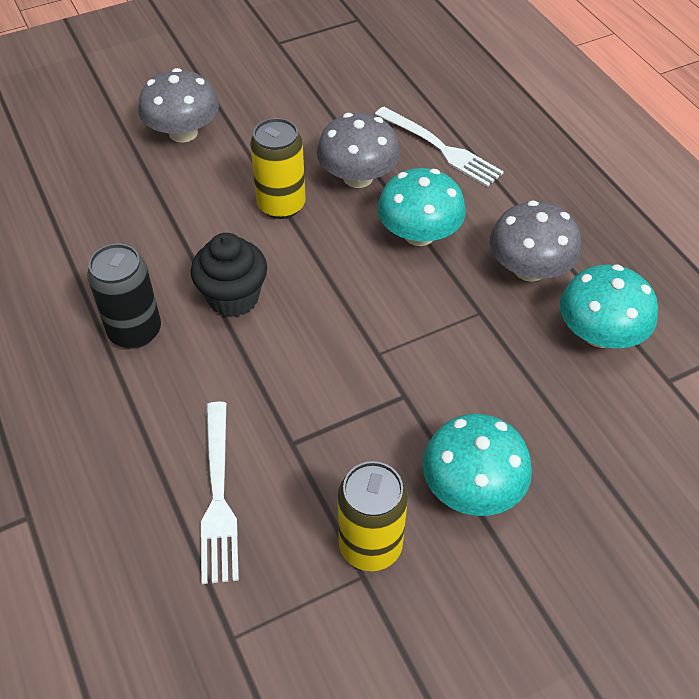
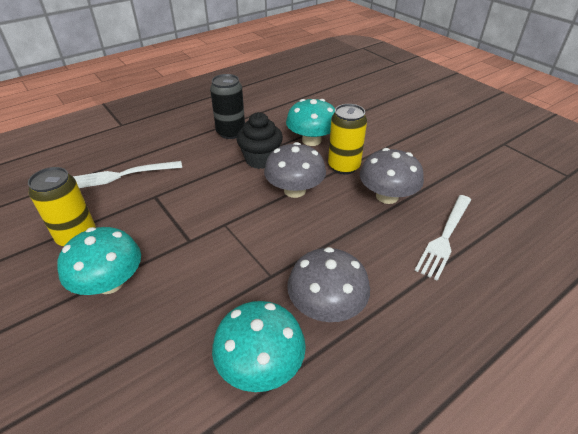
camera: 80 degrees right, 10 degrees down
grey mushroom [138,68,219,143] -> grey mushroom moved to [264,142,326,198]
turquoise mushroom [377,168,466,246] -> turquoise mushroom moved to [286,99,335,146]

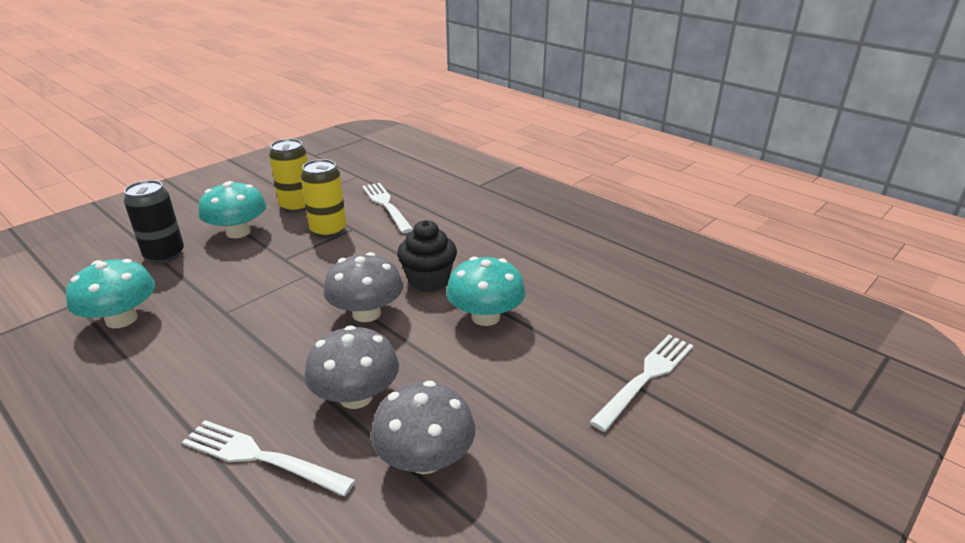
camera: 80 degrees right, 10 degrees down
black can [210,74,245,139] -> black can moved to [124,180,184,263]
grey mushroom [287,247,370,322] -> grey mushroom moved to [371,381,475,474]
yellow can [328,104,367,175] -> yellow can moved to [301,159,347,238]
none -> white fork [590,335,693,432]

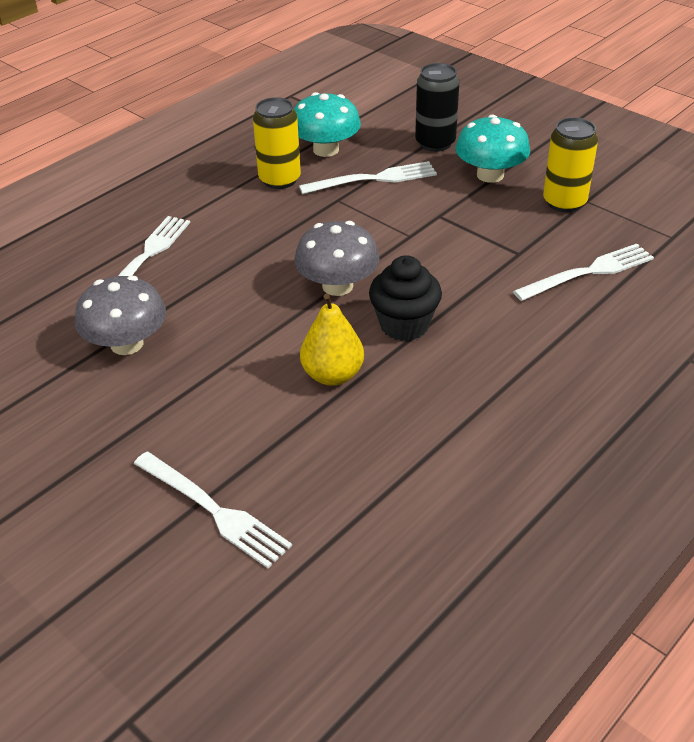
camera: 90 degrees right, 10 degrees up
yellow can [301,159,347,238] -> yellow can moved to [253,97,301,189]
grey mushroom [305,325,399,409] -> none
turquoise mushroom [446,257,526,326] -> yellow pear [300,294,364,386]
none -> white fork [299,161,437,194]

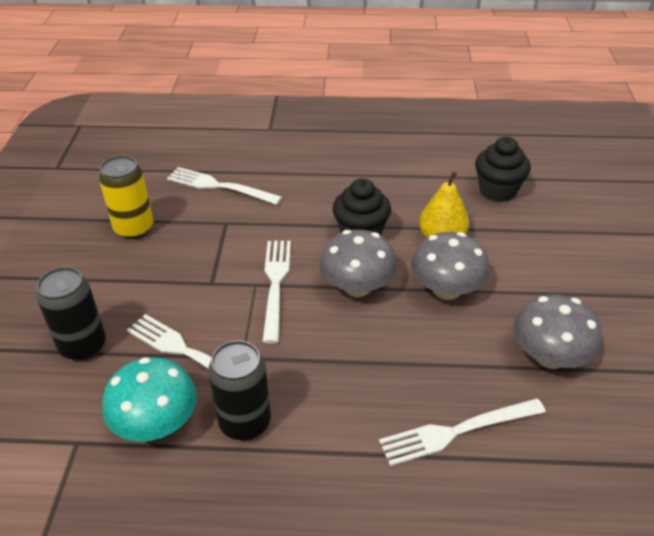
camera: 130 degrees left, 0 degrees up
white fork [134,452,292,568] -> white fork moved to [262,241,291,344]
yellow can [253,97,301,189] -> black can [208,340,271,441]
turquoise mushroom [456,114,530,183] -> none
none -> grey mushroom [411,232,490,300]
none -> black cupcake [475,137,531,202]

